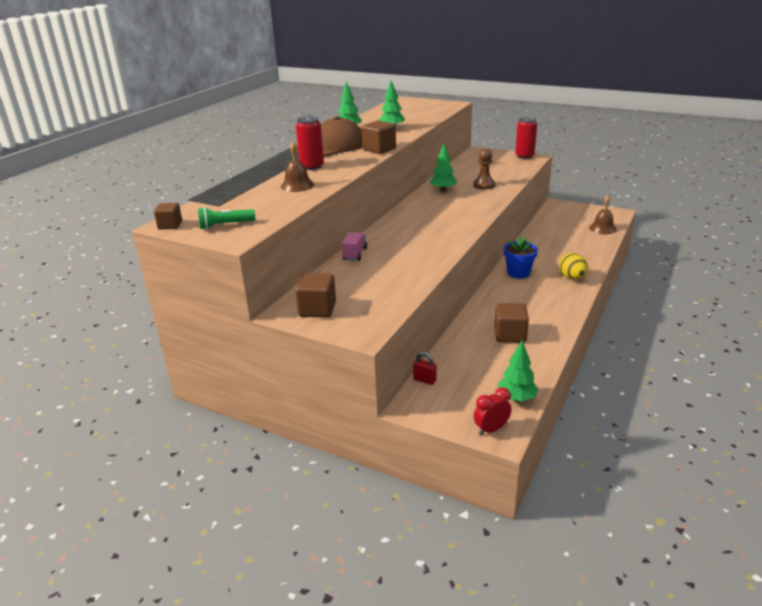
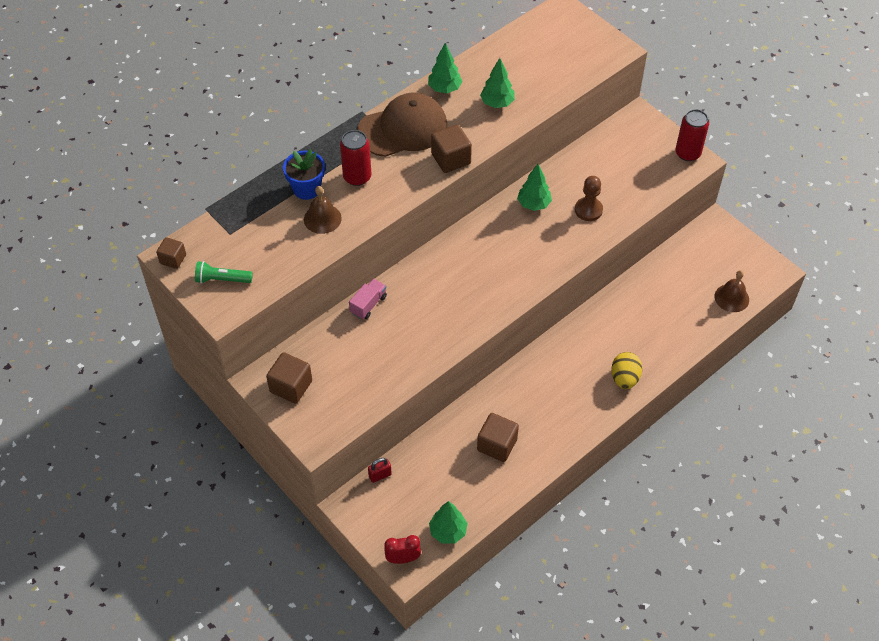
camera: 20 degrees right, 25 degrees up
red padlock [413,352,437,385] -> red padlock turned 75 degrees counterclockwise [368,458,392,483]
blue flower pot [504,236,538,279] -> blue flower pot moved to [283,149,325,200]

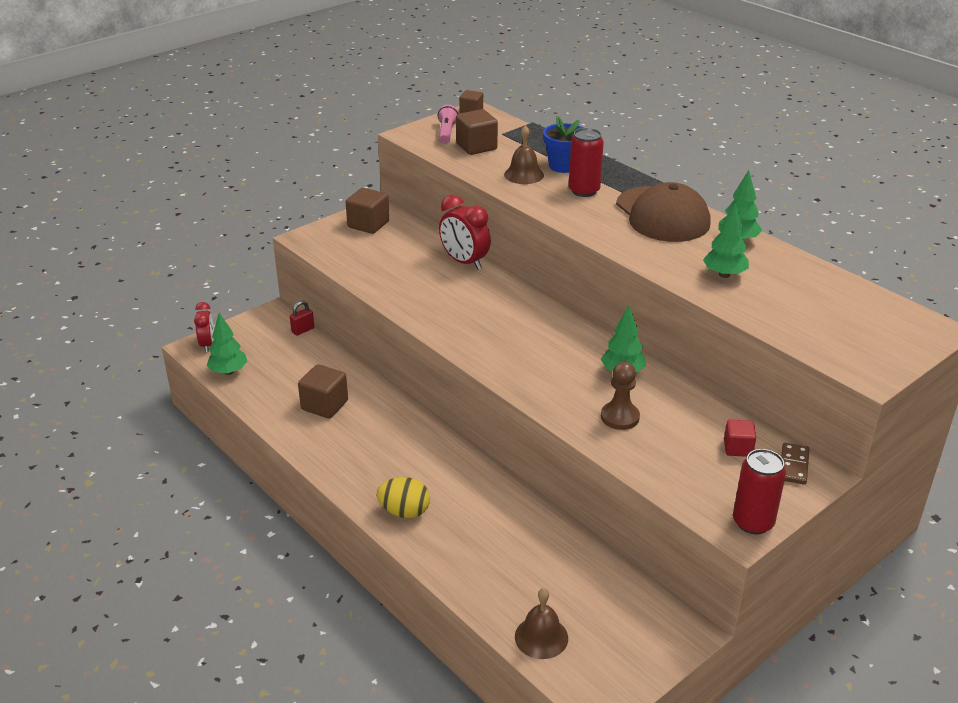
camera: 90 degrees right, 20 degrees down
green flashlight [195,261,253,284] -> pink flashlight [438,104,458,144]
pink truck [349,279,387,319] -> red clock [439,195,491,270]
red padlock [368,458,392,483] -> red padlock turned 75 degrees clockwise [290,301,314,336]
brown cube [431,125,472,173] -> brown cube moved to [456,109,498,155]
none -> red cube [724,420,756,457]
none -> brown domino [781,443,809,485]

